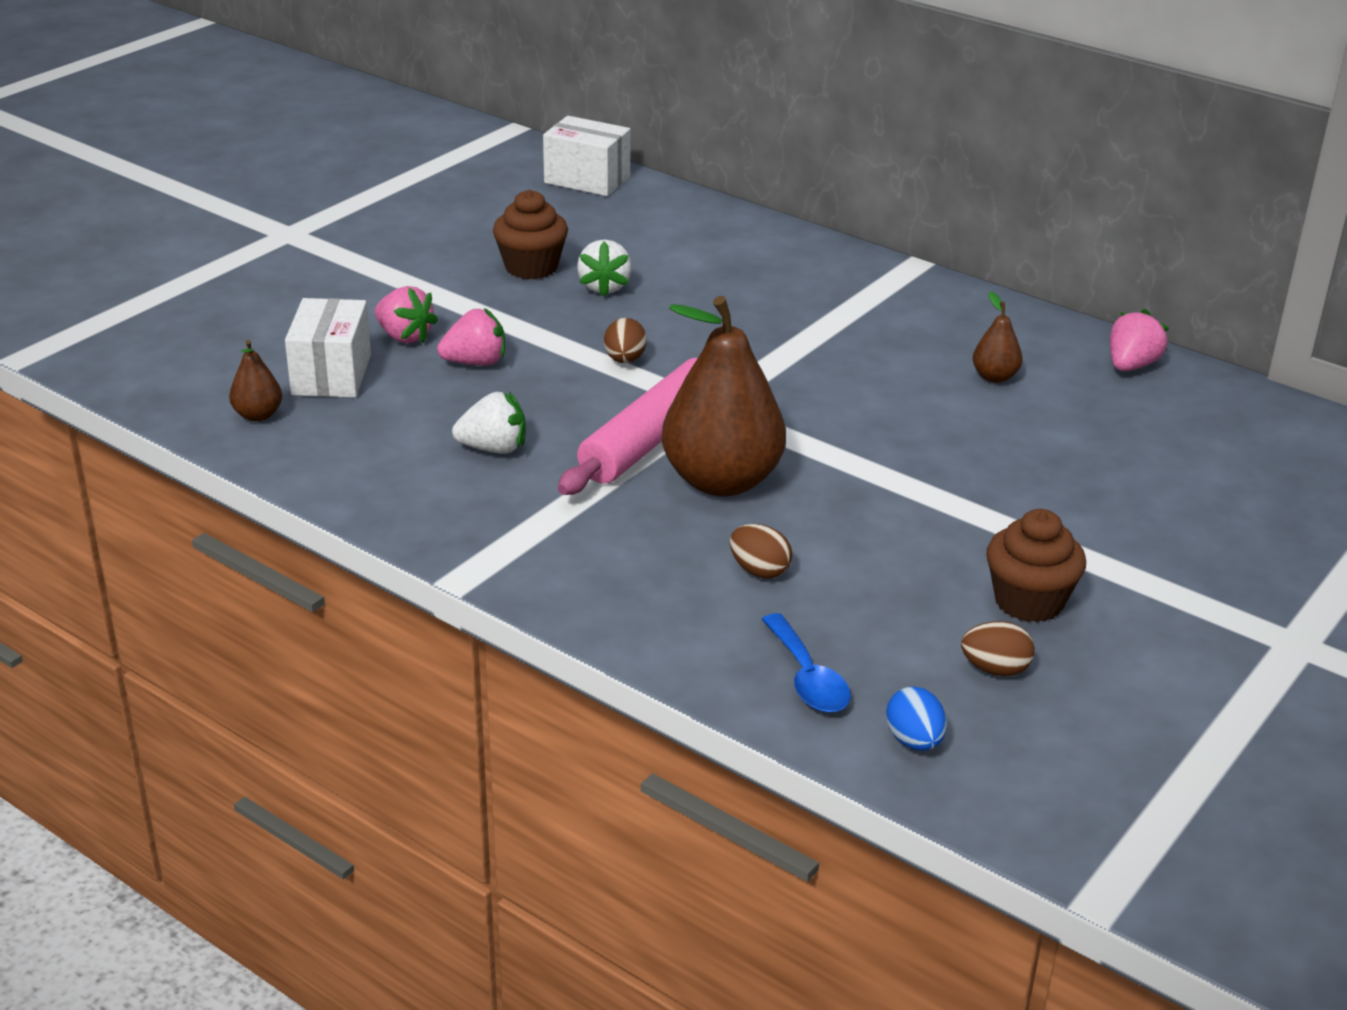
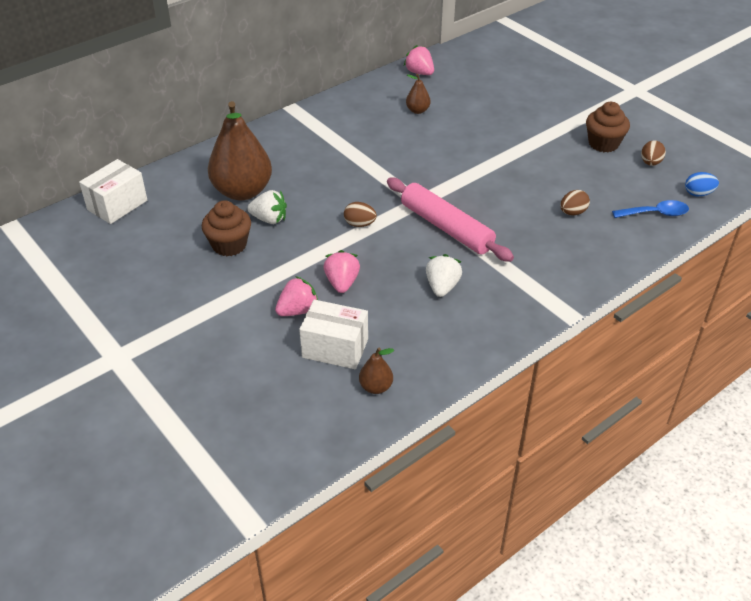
camera: 75 degrees left, 10 degrees up
brown pear [662,296,786,497] -> brown pear moved to [208,101,272,201]

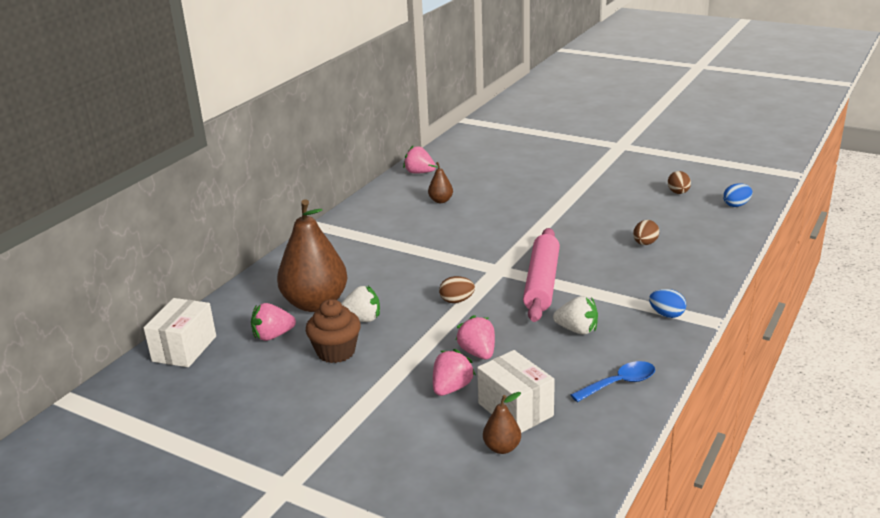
camera: 20 degrees left, 15 degrees down
white box [299,300,368,369] -> white box turned 60 degrees clockwise [477,350,555,433]
brown pear [359,348,394,394] -> brown pear moved to [483,392,521,454]
pink rolling pin [387,178,514,262] -> pink rolling pin turned 75 degrees clockwise [523,228,560,322]
white strawberry [426,254,462,297] -> white strawberry turned 120 degrees clockwise [553,296,598,335]
brown cupcake [586,102,630,152] -> none
blue spoon [612,200,689,218] -> blue spoon moved to [571,361,655,402]
none -> pink strawberry [251,303,296,341]
none -> blue egg [649,289,687,318]

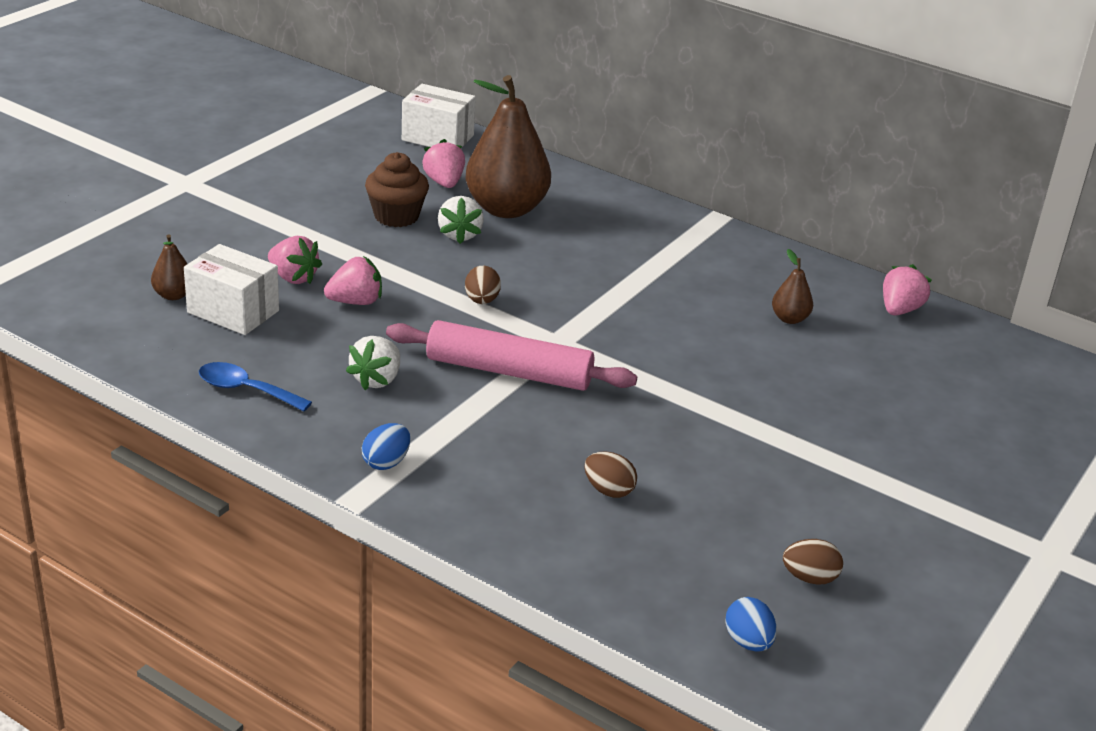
camera: 90 degrees right, 5 degrees up
white box [477,350,555,433] -> white box turned 60 degrees clockwise [184,244,279,335]
blue spoon [571,361,655,402] -> blue spoon turned 135 degrees clockwise [199,362,312,411]

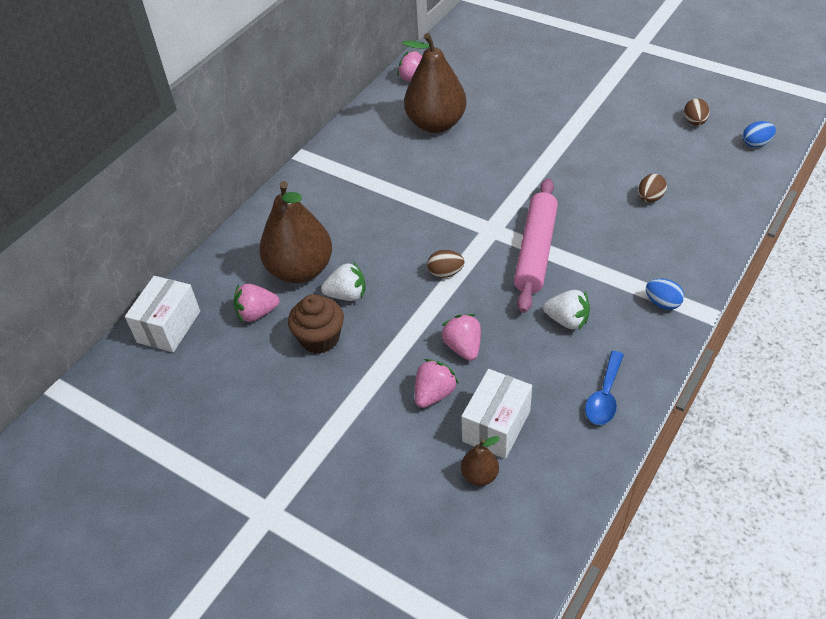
camera: 85 degrees left, 15 degrees up
brown pear [772,249,813,324] -> brown pear [402,33,466,133], size x2.28

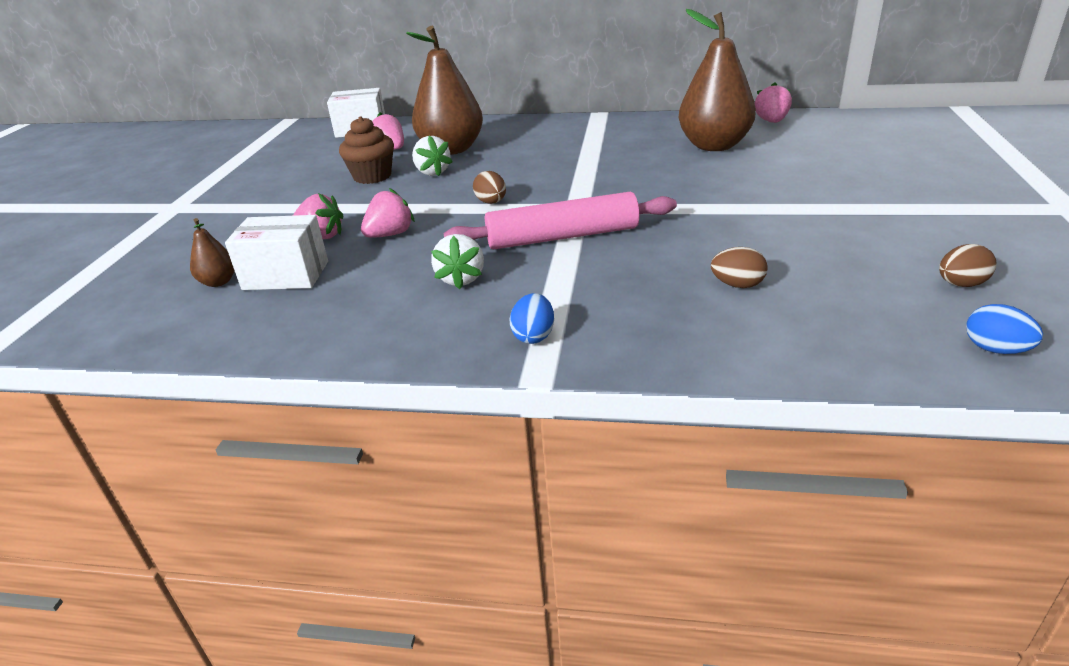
camera: 65 degrees right, 15 degrees down
blue spoon [585,351,624,425] -> none

